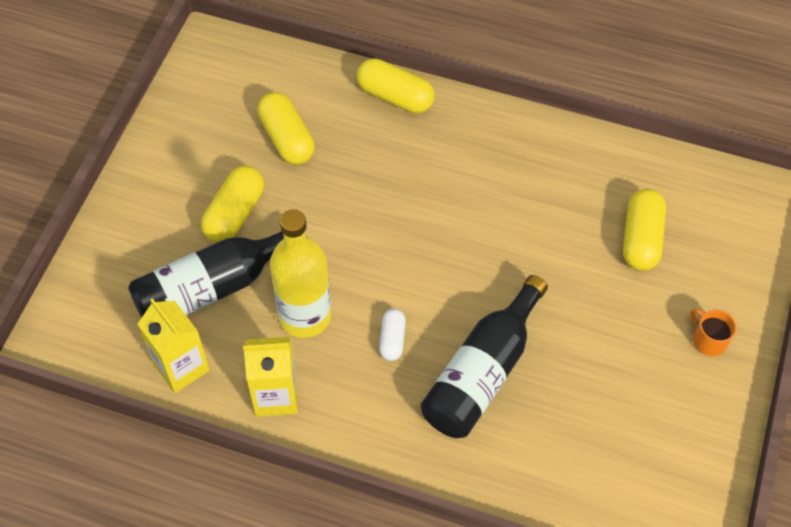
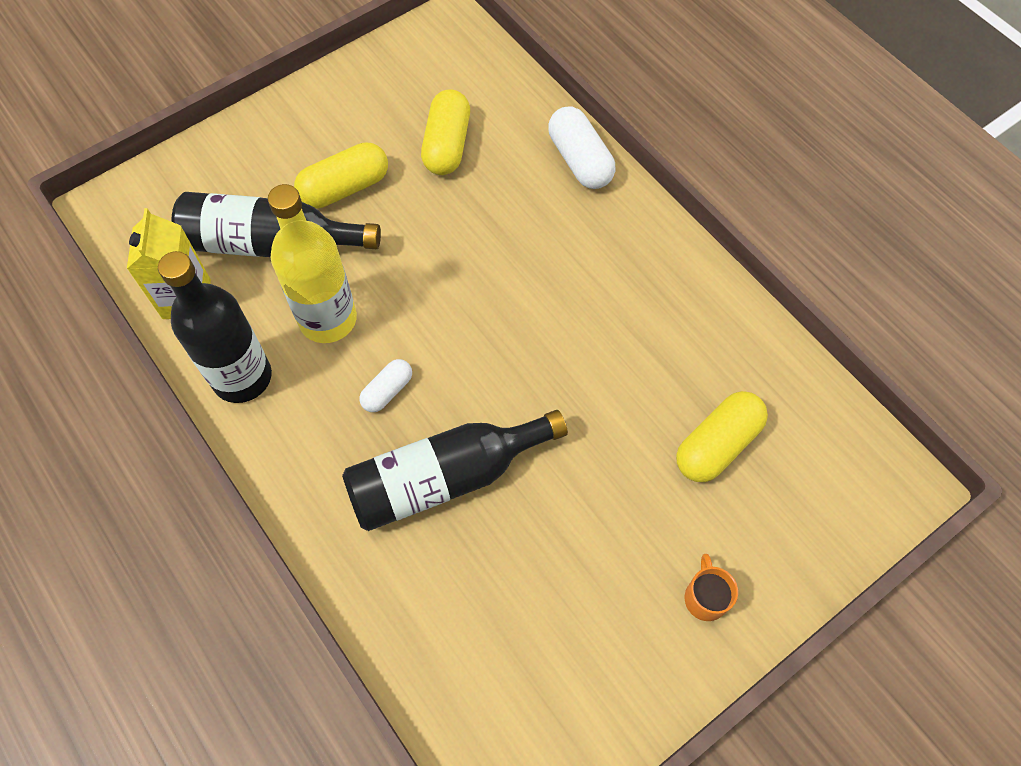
camera: 35 degrees right, 5 degrees up
yellow carton [243,337,298,417] -> black bottle [158,251,272,403]
yellow capsule [356,58,435,113] -> white capsule [548,107,616,189]

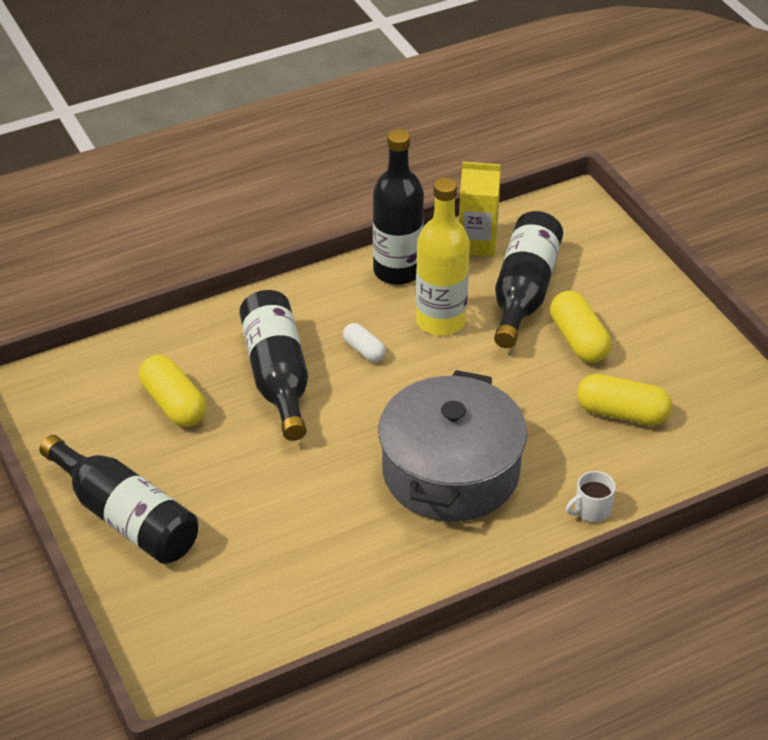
camera: 100 degrees right, 20 degrees down
white capsule [548,107,616,189] -> white mug [566,471,616,522]
yellow capsule [676,391,768,482] -> yellow capsule moved to [139,355,206,427]
orange mug [685,554,738,621] -> black bottle [40,435,198,564]
none -> grey pot [378,370,527,522]

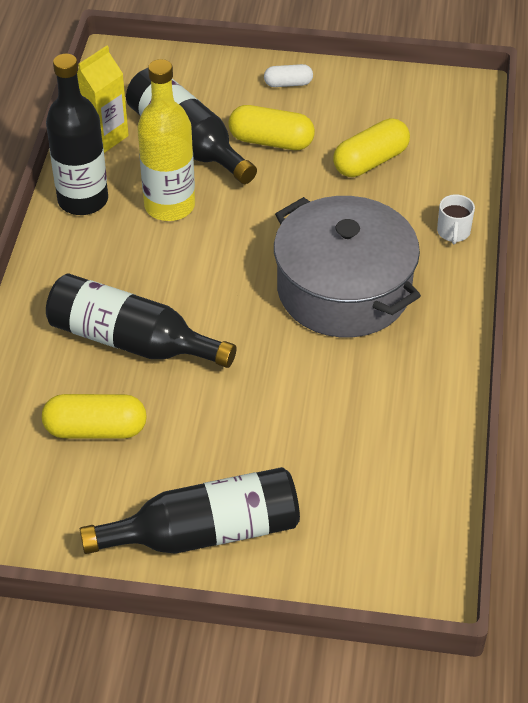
camera: 55 degrees left, 5 degrees up
white capsule [343,323,386,362] -> white capsule moved to [264,64,313,87]

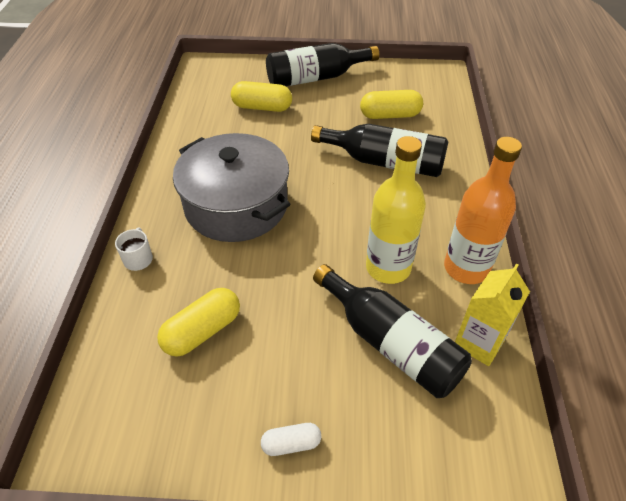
camera: 175 degrees right, 0 degrees up
black bottle [46,53,108,215] -> orange bottle [444,137,522,284]
yellow capsule [228,105,315,150] -> yellow capsule moved to [231,81,292,112]

